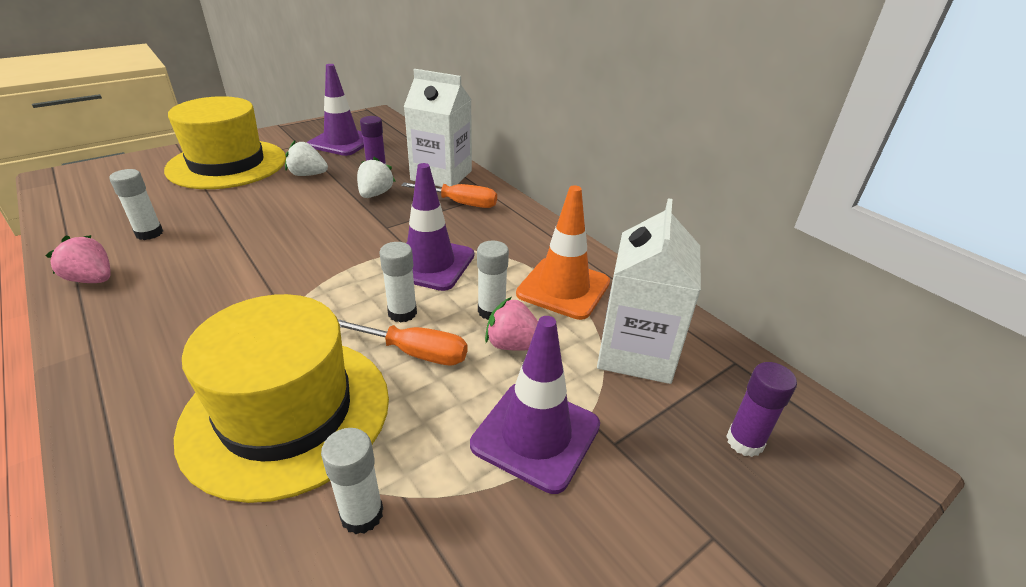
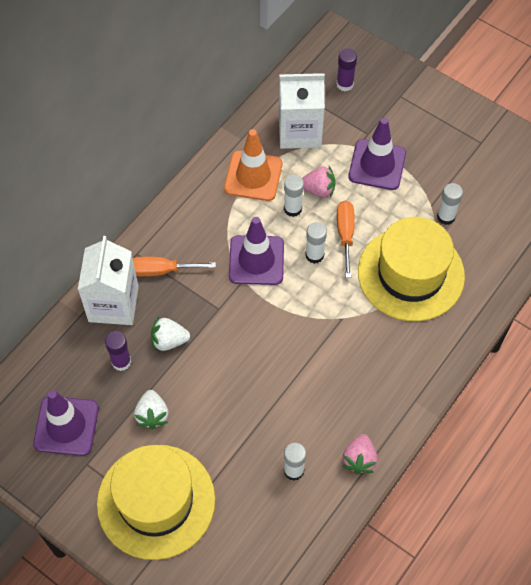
camera: 105 degrees left, 25 degrees up
orange screwdriver [401,182,497,208] -> orange screwdriver turned 90 degrees counterclockwise [133,257,216,276]
pink strawberry [485,297,538,351] -> pink strawberry turned 90 degrees counterclockwise [302,166,336,198]

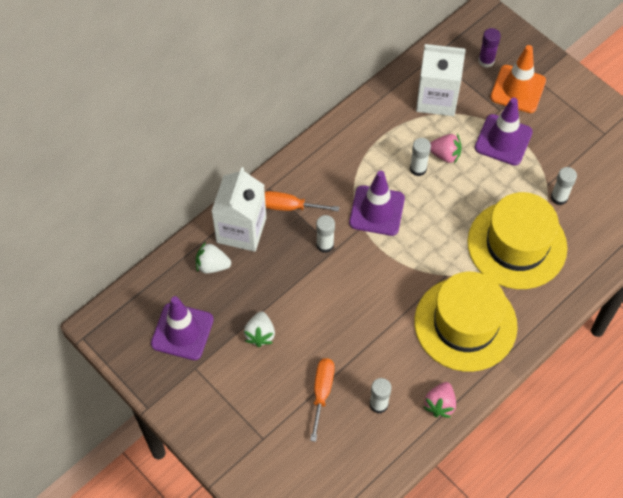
camera: 10 degrees right, 0 degrees up
yellow hat [97,445,215,560] -> yellow hat moved to [414,272,518,372]
purple glue stick [105,331,131,371] -> none
white strawberry [151,317,190,351] -> white strawberry moved to [196,242,231,273]
orange traffic cone [224,129,282,201] -> orange traffic cone moved to [490,45,546,113]
white glue stick [305,222,327,264] -> white glue stick moved to [316,215,335,253]
orange screwdriver [337,201,355,278] -> orange screwdriver moved to [310,358,335,442]

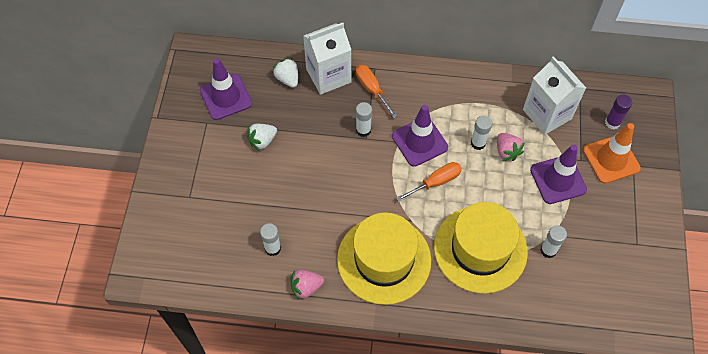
camera: 50 degrees right, 0 degrees up
orange screwdriver [310,358,335,442] -> orange screwdriver moved to [396,162,462,202]

